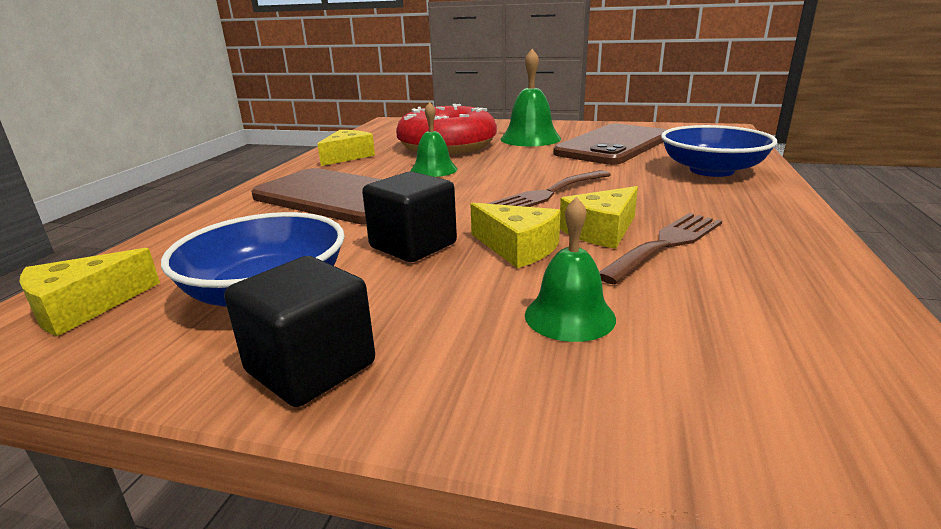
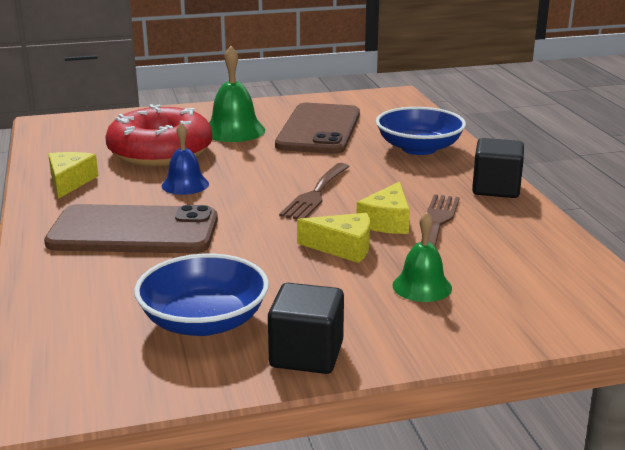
camera: 30 degrees left, 0 degrees up
yellow cheese [20,248,160,336] -> none
black cube [362,171,457,262] -> black cube moved to [472,138,524,198]
green bell [410,102,457,177] -> blue bell [162,123,209,195]

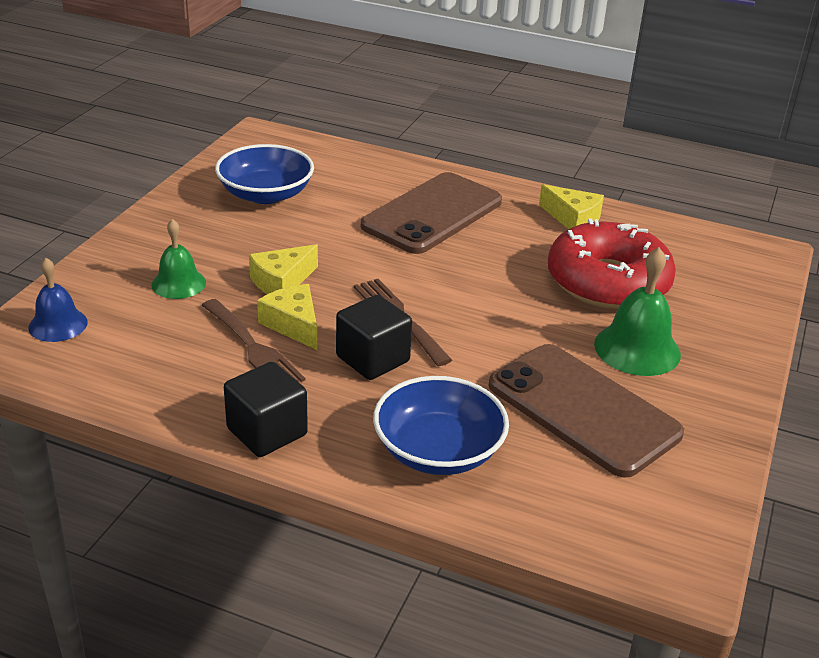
camera: 125 degrees right, 10 degrees up
blue bell [162,123,209,195] -> blue bell moved to [28,258,88,342]
black cube [268,283,344,374] -> black cube moved to [336,295,412,380]

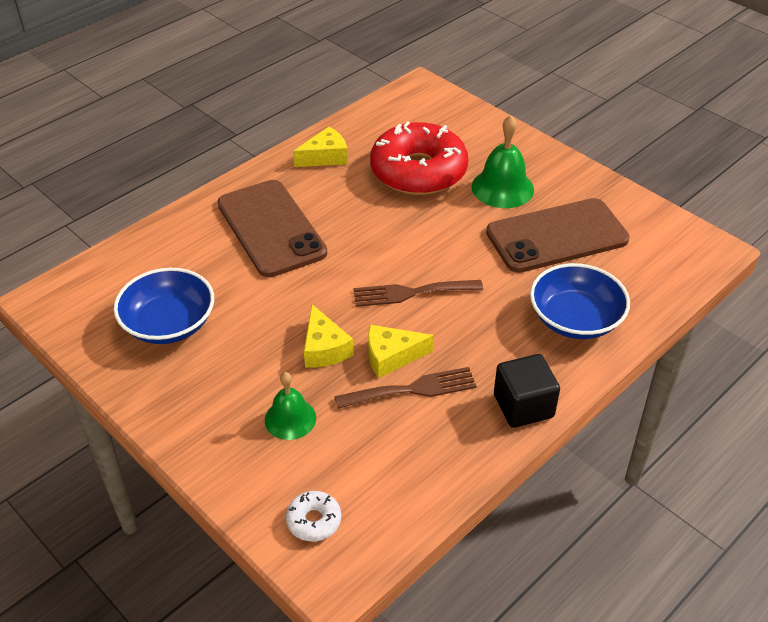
camera: 65 degrees left, 10 degrees up
blue bell [28,258,88,342] -> white donut [286,491,341,541]
black cube [336,295,412,380] -> none

